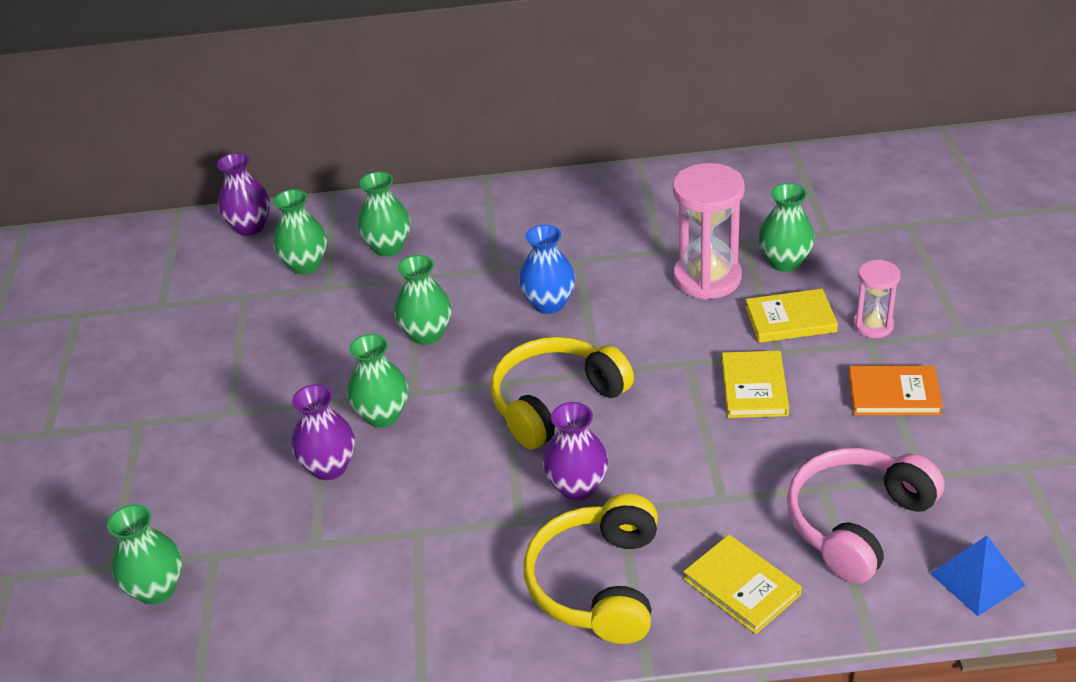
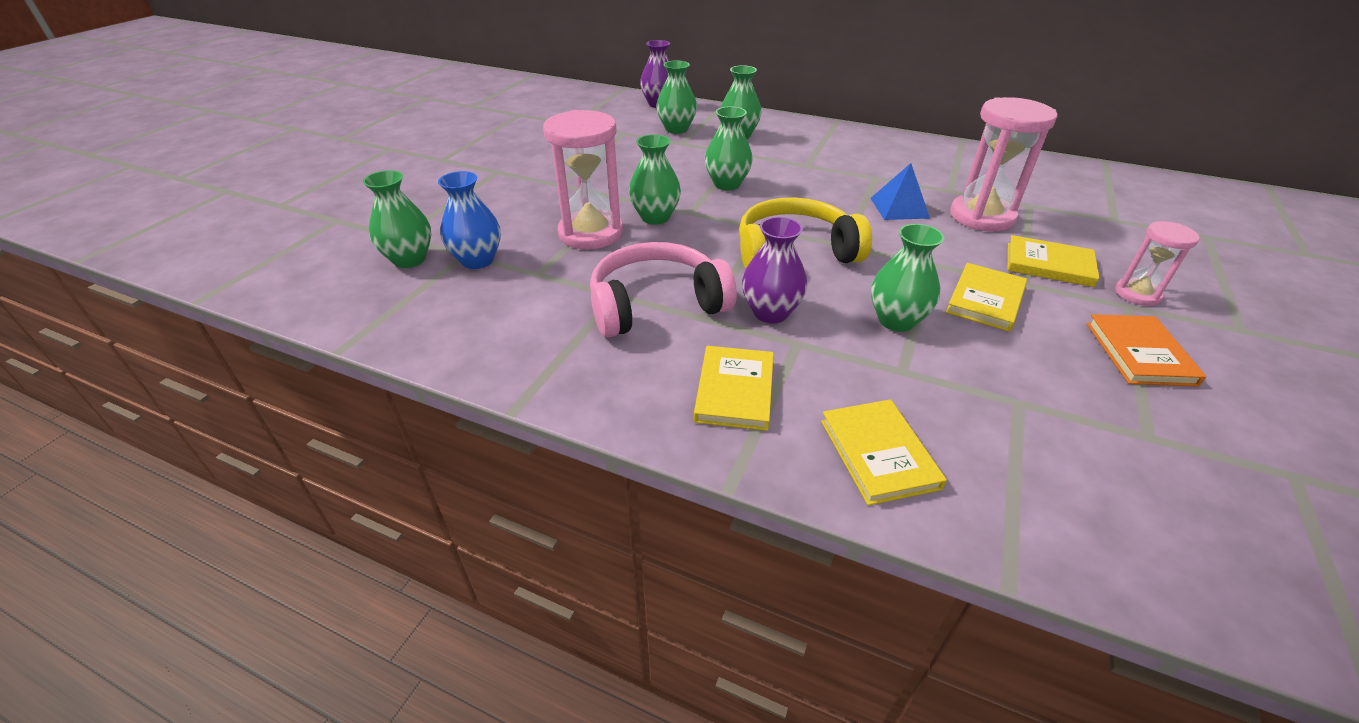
camera: 25 degrees right, 0 degrees up
purple vase [292,384,355,480] -> pink hourglass [543,110,623,250]
blue vase [519,225,575,314] -> blue vase moved to [438,171,501,269]
yellow headphones [524,494,658,644] -> yellow book [694,346,774,431]
green vase [758,183,815,272] -> green vase moved to [871,224,944,332]
pink headphones [787,448,945,583] -> pink headphones moved to [590,242,737,337]
orange book [848,366,943,415] -> orange book turned 60 degrees clockwise [1087,314,1206,387]
blue pyramid [930,535,1025,616] -> blue pyramid moved to [871,163,930,220]

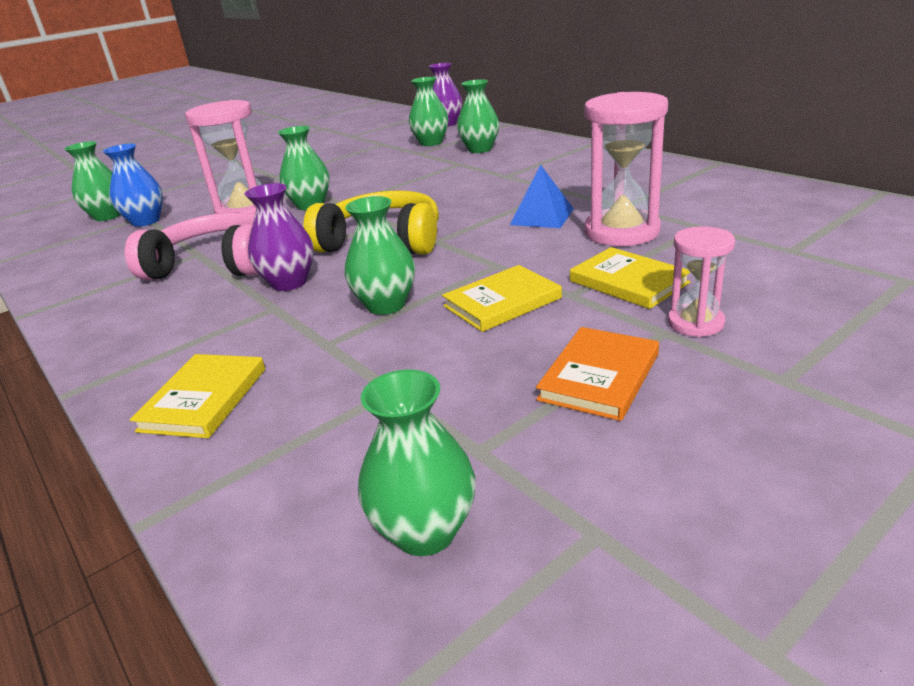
camera: 30 degrees right, 10 degrees down
yellow book [694,346,774,431] -> none
green vase [705,106,753,190] -> green vase moved to [358,369,475,556]

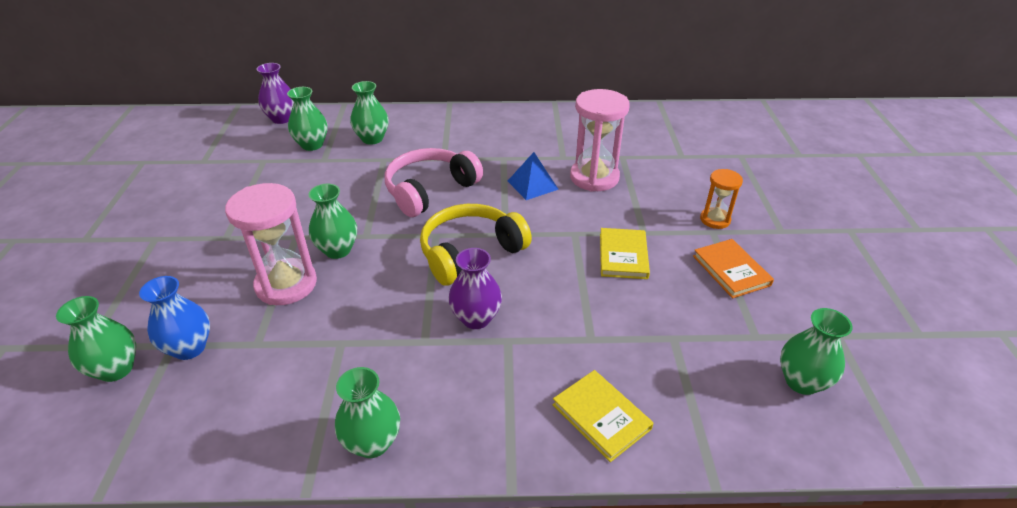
camera: 55 degrees left, 10 degrees up
pink headphones [125,212,258,280] -> pink headphones moved to [385,148,483,217]
green vase [345,196,415,315] -> green vase moved to [335,367,400,458]
yellow book [570,247,691,309] -> none
pink hourglass [668,226,735,337] -> orange hourglass [700,169,743,229]

